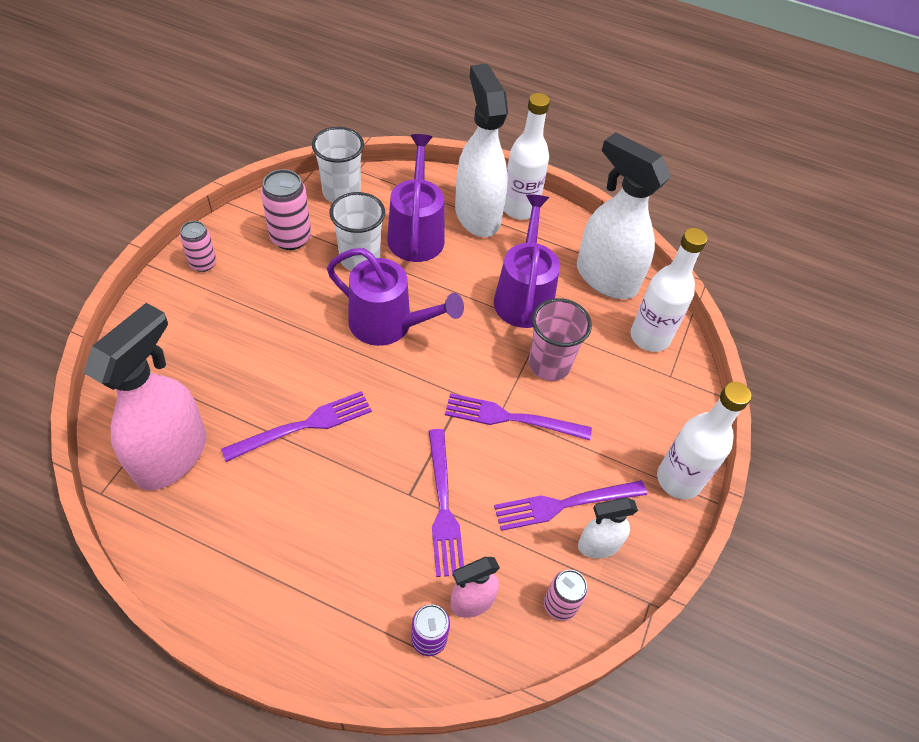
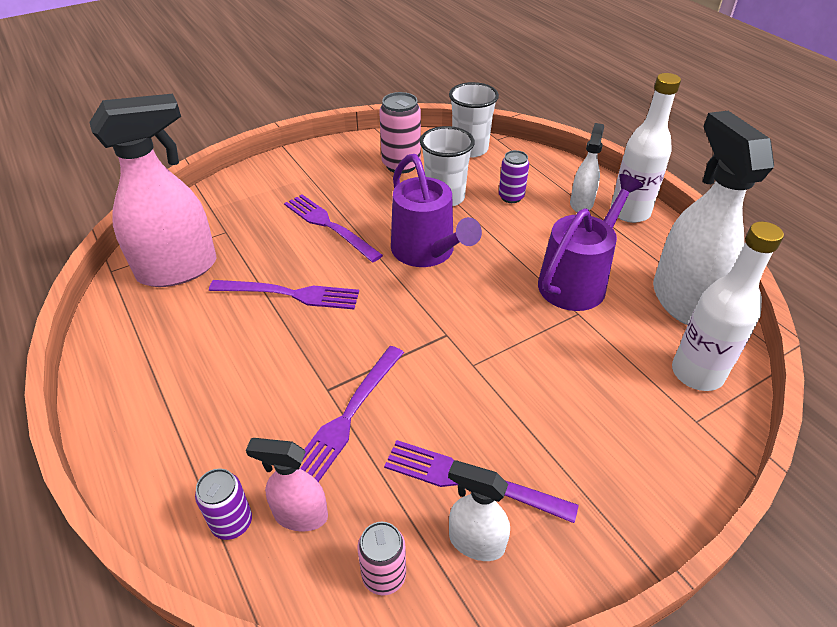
camera: 40 degrees right, 10 degrees down
pink can [180,221,216,272] -> none
purple watering can [387,134,445,262] -> purple can [499,150,529,203]
purple fork [445,393,592,440] -> purple fork moved to [284,194,383,262]
white spray bottle [455,64,508,237] -> white spray bottle [570,123,604,212], size x0.50
pink cup [528,298,592,381] -> none
white bottle [657,382,751,499] -> none

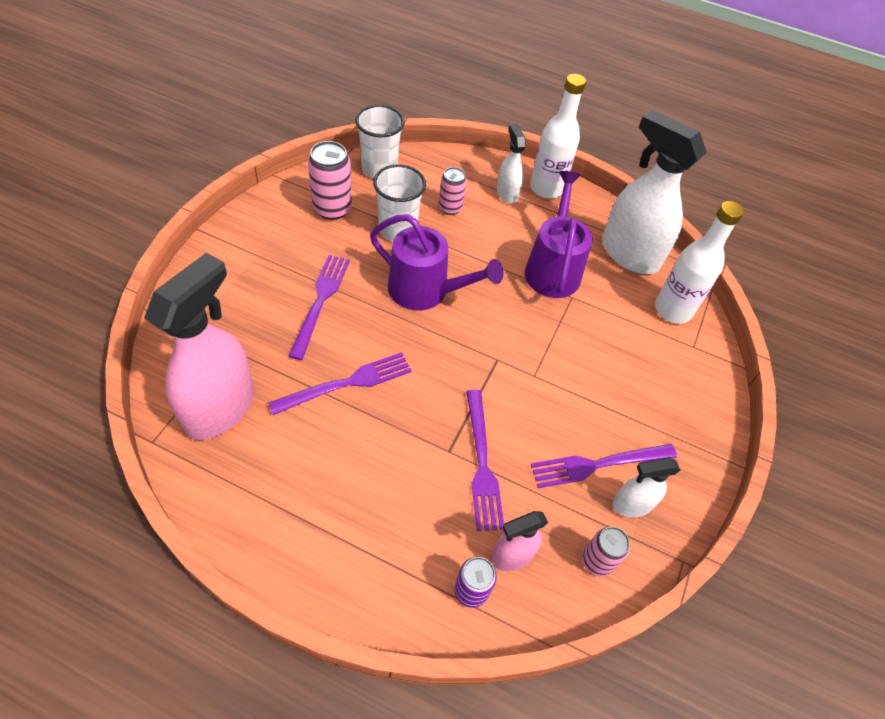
camera: 40 degrees left, 10 degrees up
purple fork [284,194,383,262] -> purple fork turned 90 degrees clockwise [288,255,350,360]
purple can [499,150,529,203] -> pink can [439,167,467,215]

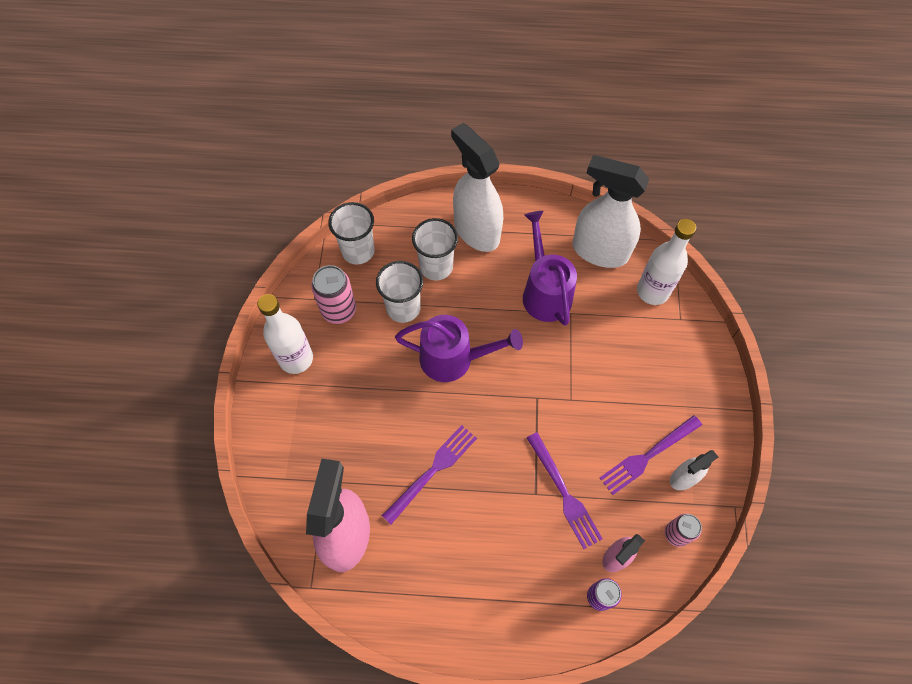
camera: 15 degrees left, 10 degrees up
purple fork [288,255,350,360] -> none
pink can [439,167,467,215] -> white cup [412,218,458,280]
white spray bottle [497,124,526,204] -> white spray bottle [451,123,503,252], size x1.98
white bottle [530,74,586,199] -> white bottle moved to [257,294,313,374]

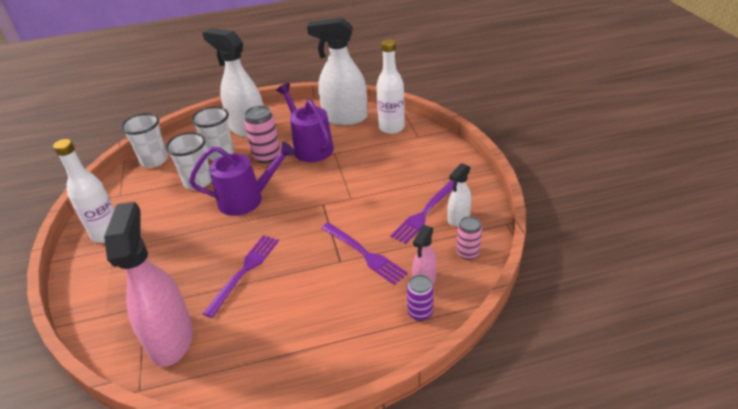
camera: 15 degrees left, 25 degrees down
pink can [311,265,356,324] -> pink can moved to [244,106,281,163]

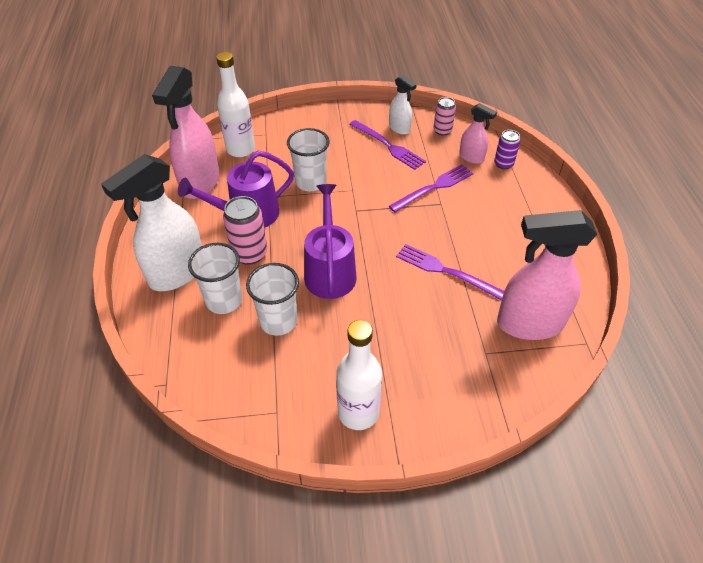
camera: 85 degrees left, 10 degrees up
white cup [121,113,168,168] -> white cup moved to [287,128,330,191]
white spray bottle [307,18,368,125] -> pink spray bottle [152,66,220,199]

